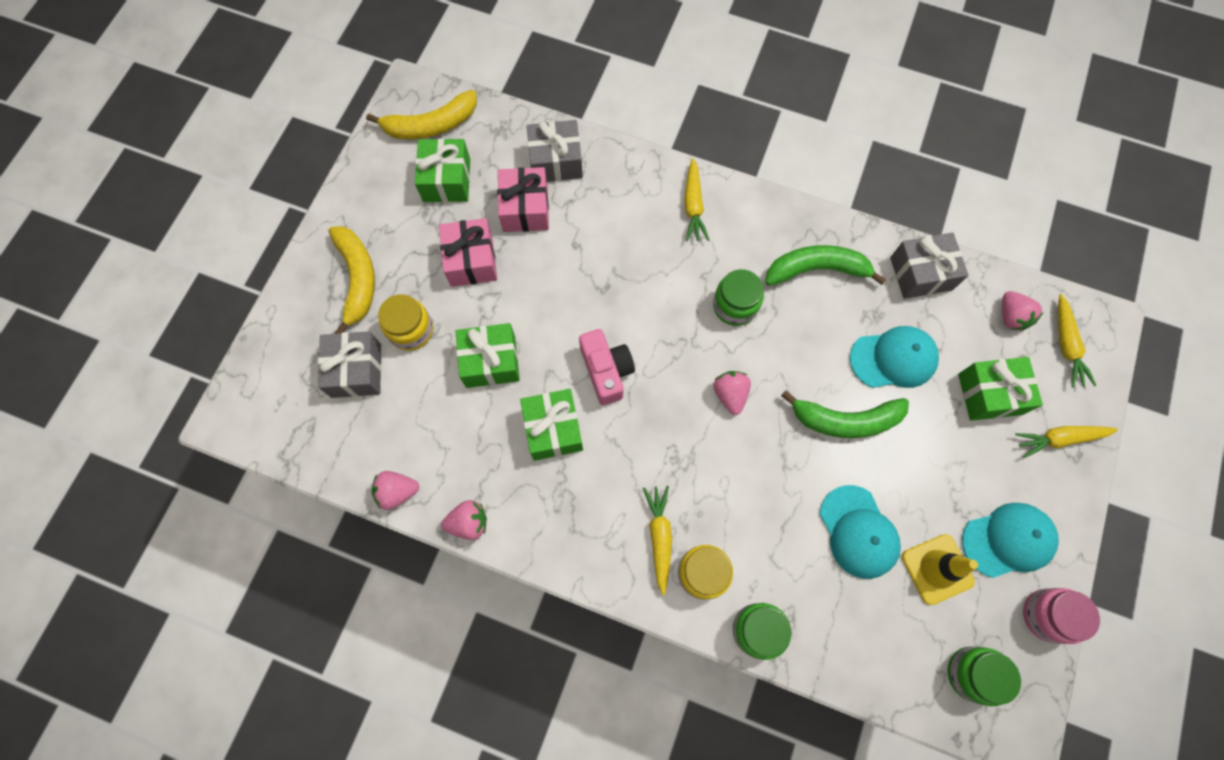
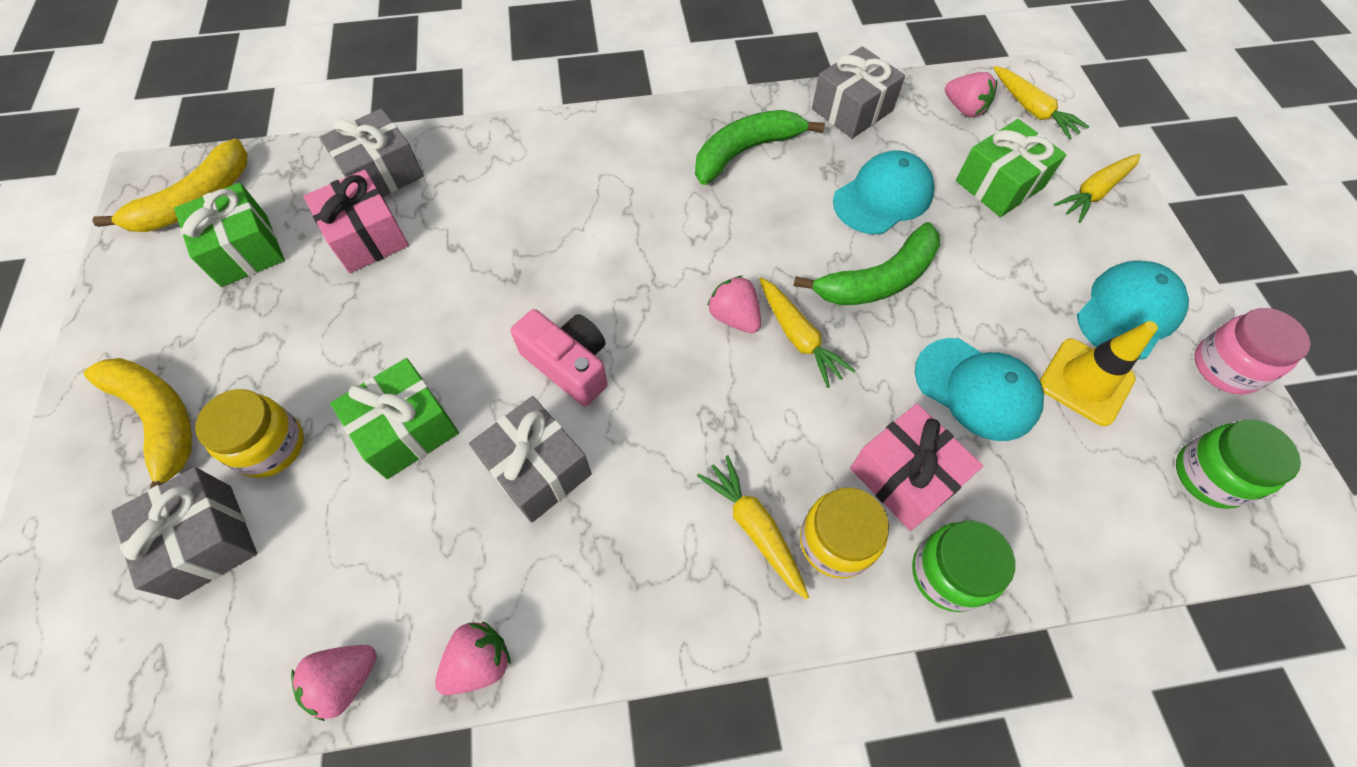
camera: 30 degrees left, 10 degrees down
pink gift [439,218,497,287] -> pink gift moved to [850,403,983,531]
green gift [520,389,583,461] -> grey gift [469,396,592,523]
yellow carrot [684,158,709,241] -> yellow carrot moved to [759,278,855,388]
green jar [713,269,764,326] -> none

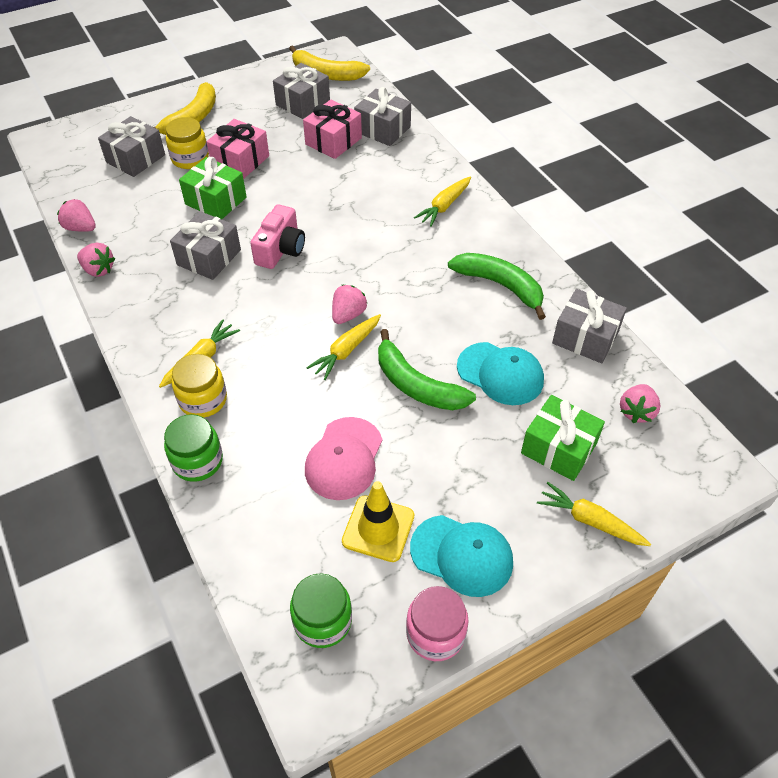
camera: 70 degrees right, 10 degrees down
green gift [174,183,285,287] -> grey gift [273,63,330,119]
pink gift [850,403,983,531] -> pink gift moved to [206,119,269,179]
turquoise cap [915,338,1044,441] -> pink cap [305,417,382,500]
yellow carrot [994,66,1090,139] -> yellow carrot moved to [414,177,471,227]

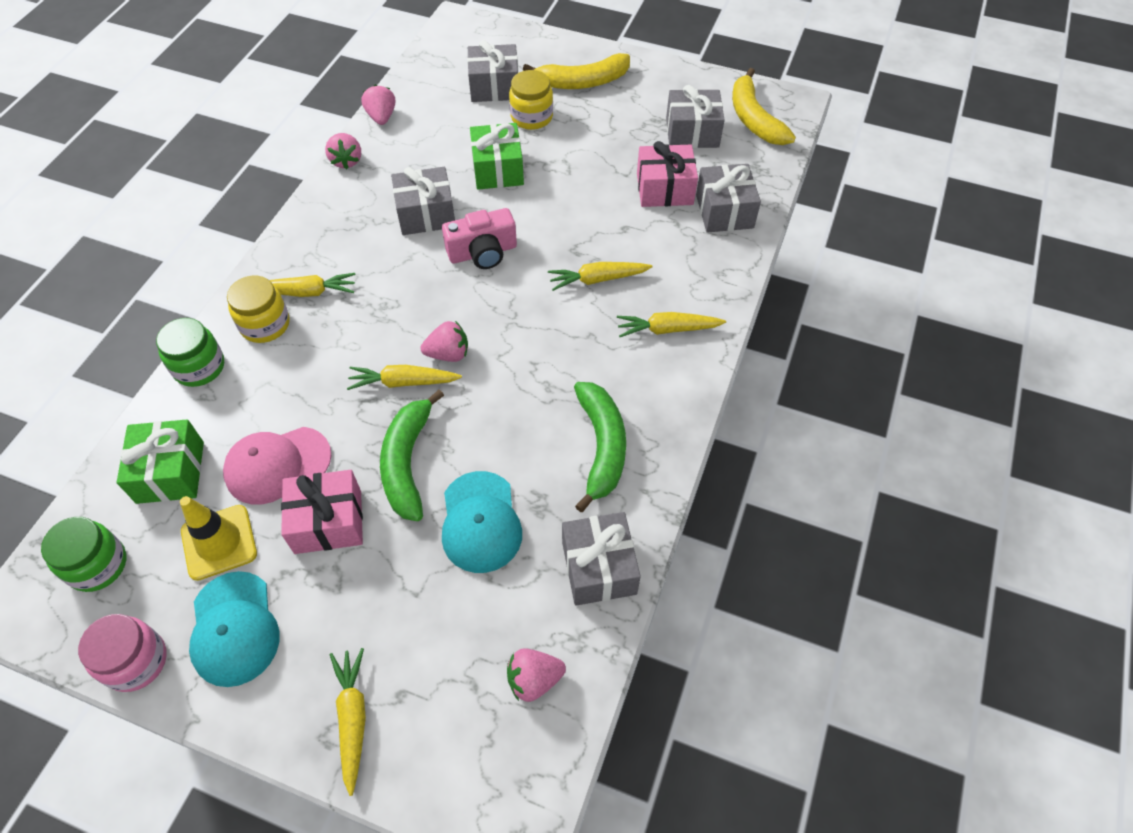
camera: 50 degrees right, 5 degrees up
pink gift [206,119,269,179] -> pink gift moved to [281,470,363,554]
green gift [521,395,605,481] -> green gift moved to [117,419,204,504]
none -> yellow carrot [548,262,653,291]

